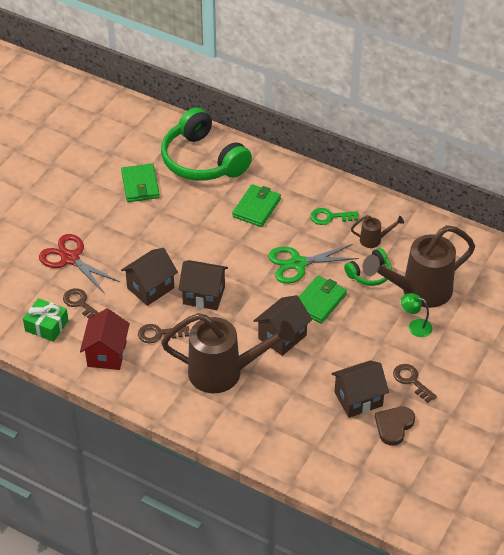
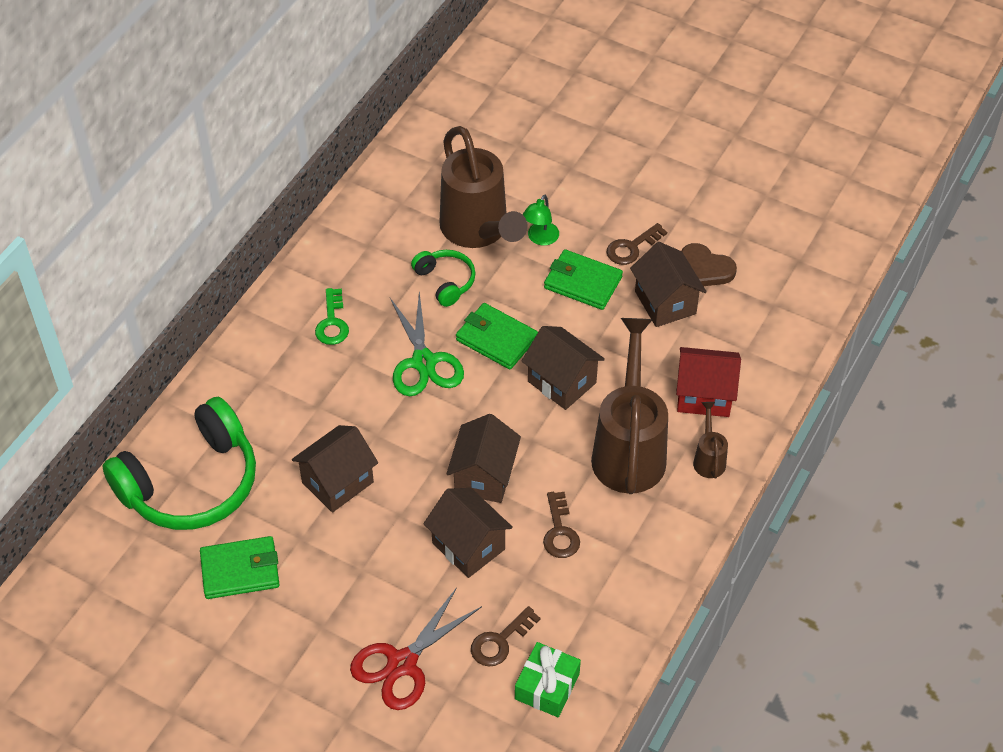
camera: 90 degrees left, 5 degrees up
red house [80,308,130,370] -> red house moved to [676,347,741,417]
green wallet [232,184,281,227] -> green wallet moved to [544,249,623,310]
brown watering can [351,215,404,248] -> brown watering can moved to [693,402,728,478]
none -> brown house [292,425,378,513]

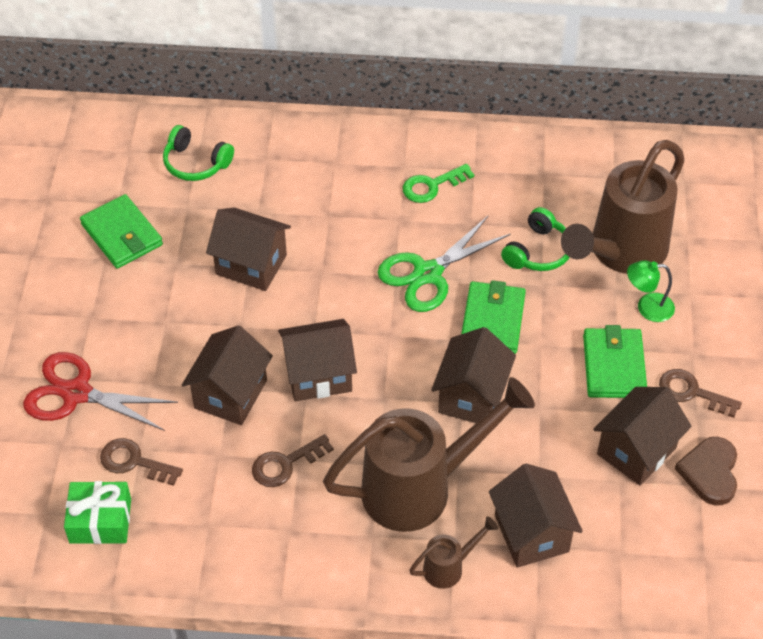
camera: 65 degrees right, 0 degrees up
green headphones [102,397,256,530] -> green headphones [163,125,234,181], size x0.48
red house [676,347,741,417] -> brown house [489,463,583,568]

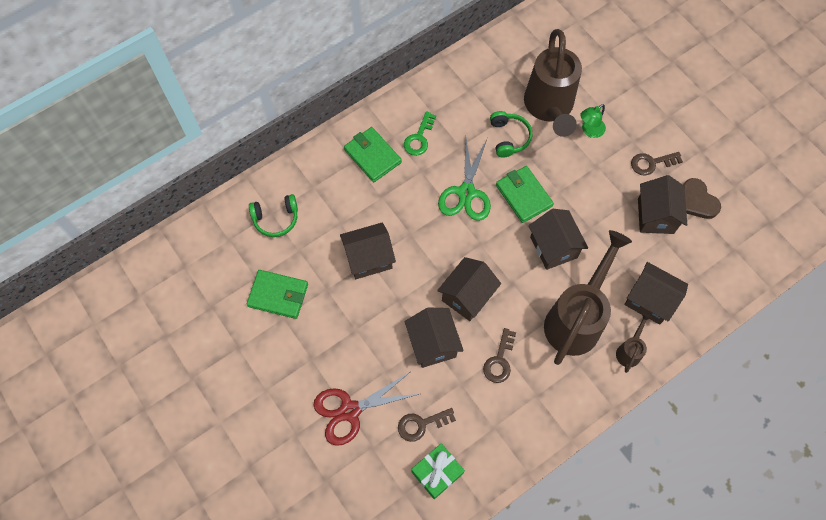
camera: 40 degrees left, 15 degrees up
green wallet [583,325,647,398] -> green wallet moved to [344,127,402,182]

